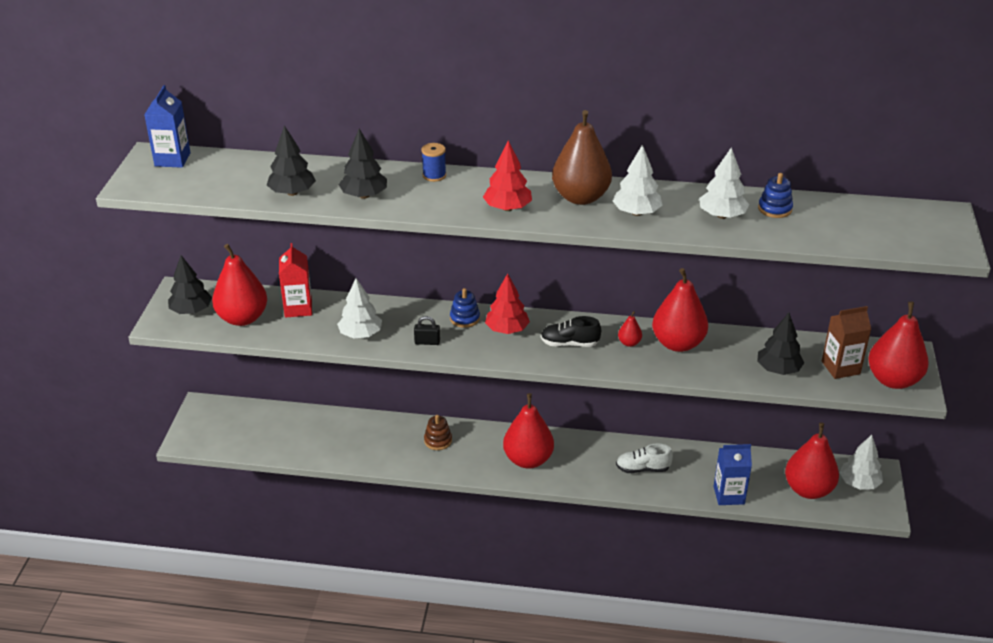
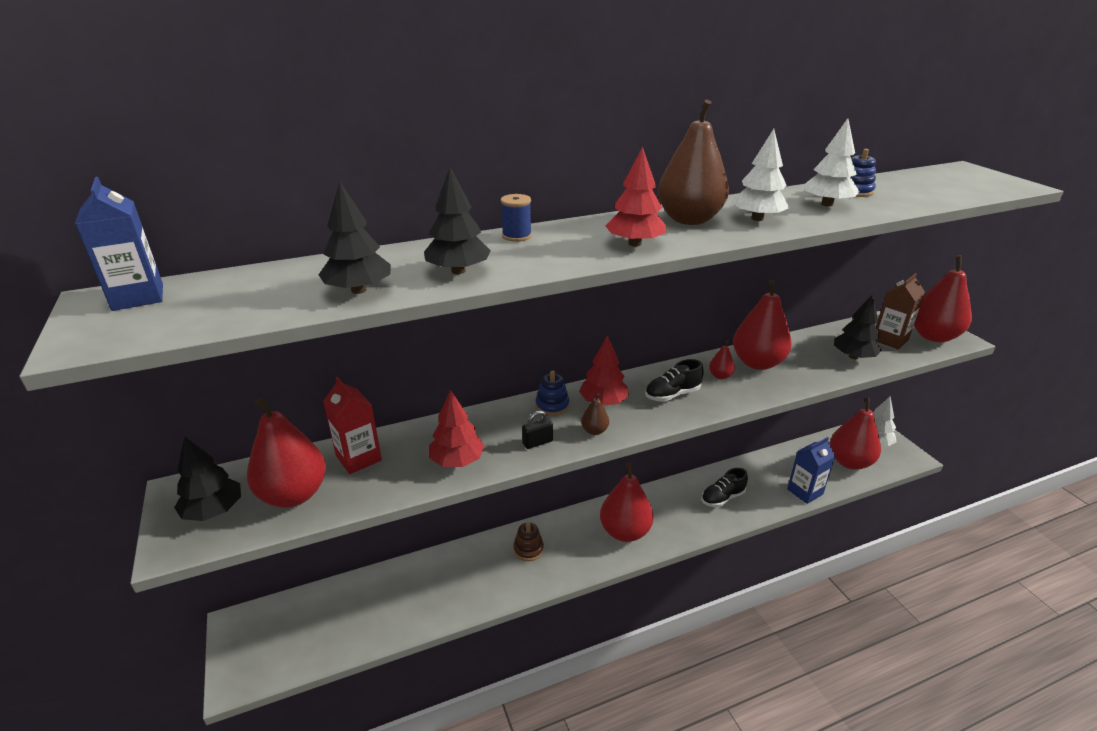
camera: 30 degrees left, 5 degrees down
white tree [337,278,382,339] -> red tree [429,390,485,467]
white shoe [616,444,673,473] -> black shoe [701,468,748,507]
none -> brown pear [581,393,609,435]

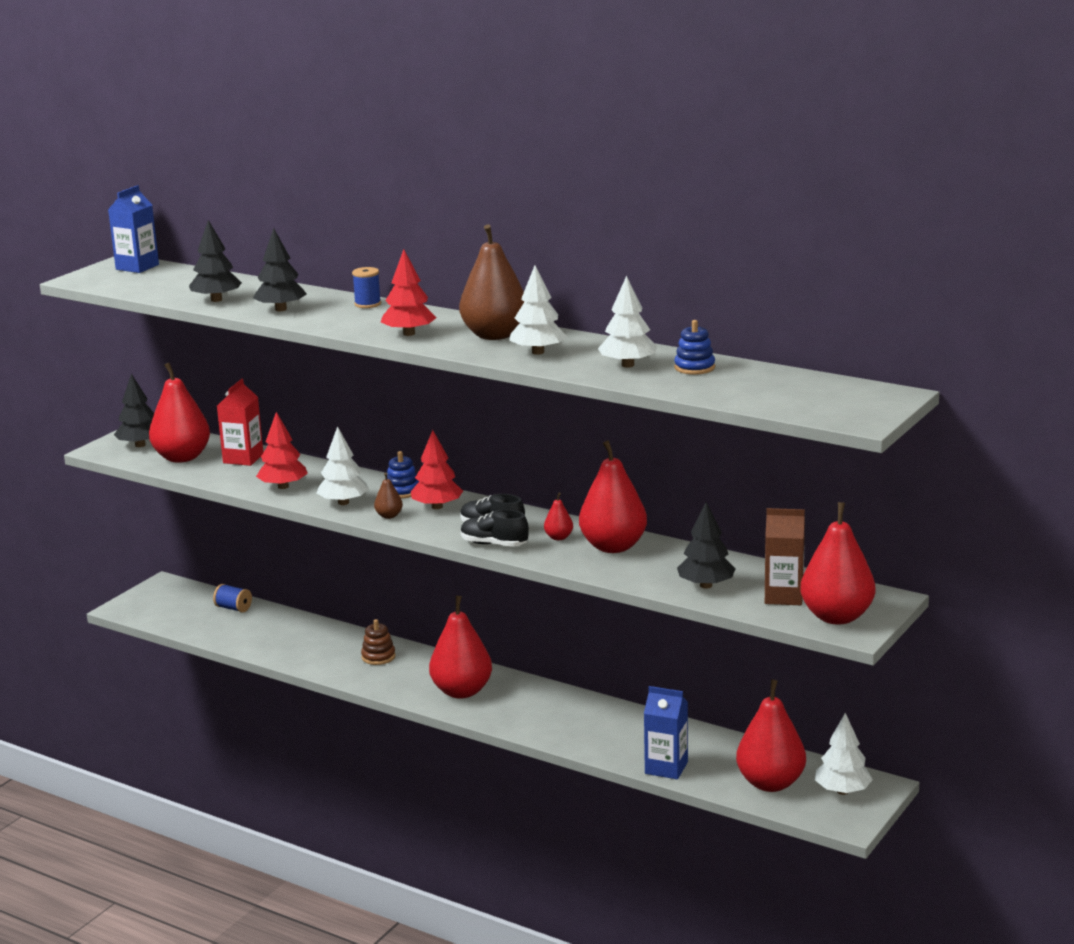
camera: 55 degrees right, 10 degrees down
black padlock [522,411,553,449] -> white tree [317,426,369,505]
black shoe [701,468,748,507] -> black shoe moved to [461,510,529,547]
none -> blue spool [213,584,252,613]

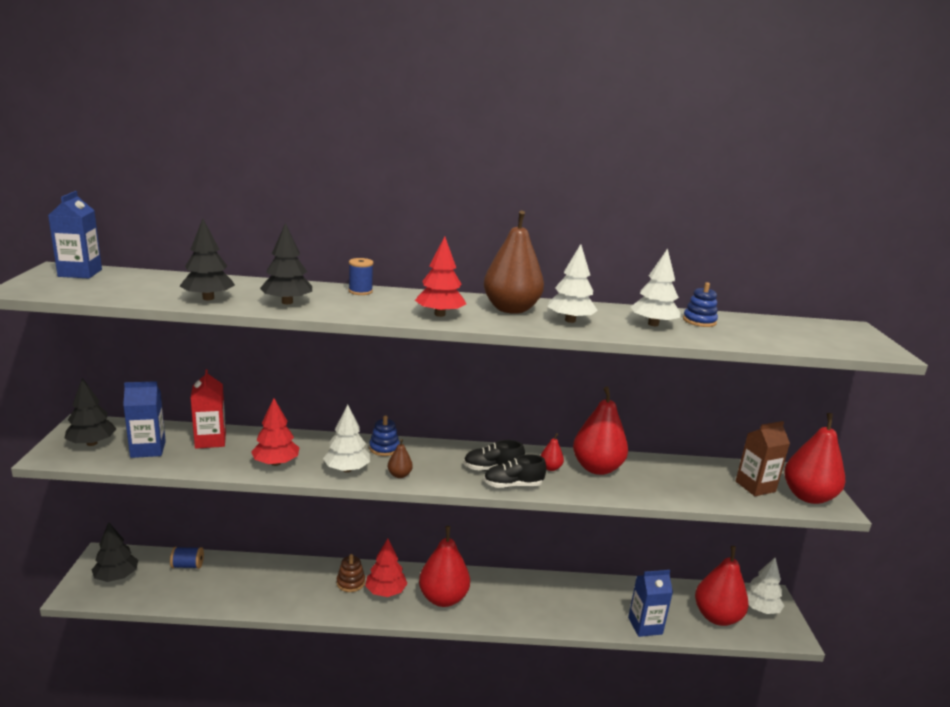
camera: 35 degrees left, 0 degrees up
red pear [149,363,210,463] -> blue carton [123,381,166,458]
red tree [411,430,463,509] -> red tree moved to [365,539,407,597]
black tree [677,502,736,589] -> black tree moved to [92,522,138,582]

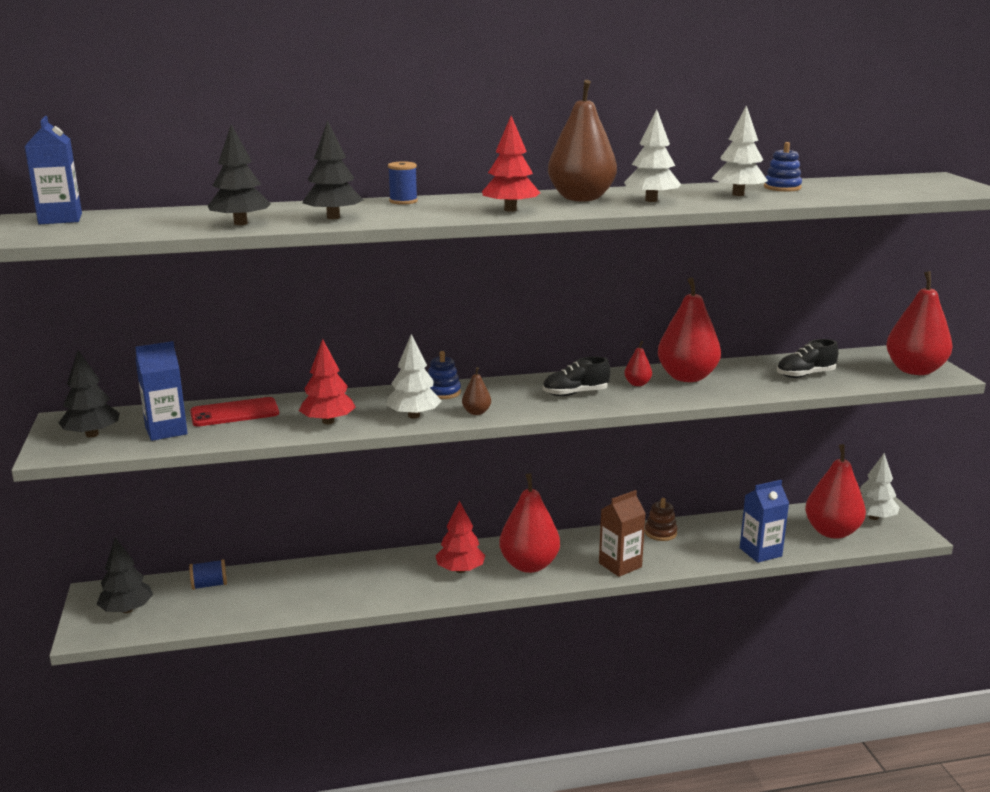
camera: 10 degrees left, 0 degrees up
red carton [191,369,226,449] -> red phone [190,397,279,427]
brown stacking toy [337,554,365,592] -> brown stacking toy moved to [645,498,677,541]
black shoe [484,454,546,488] -> black shoe moved to [777,339,838,378]
brown carton [736,421,790,496] -> brown carton moved to [599,490,646,577]

